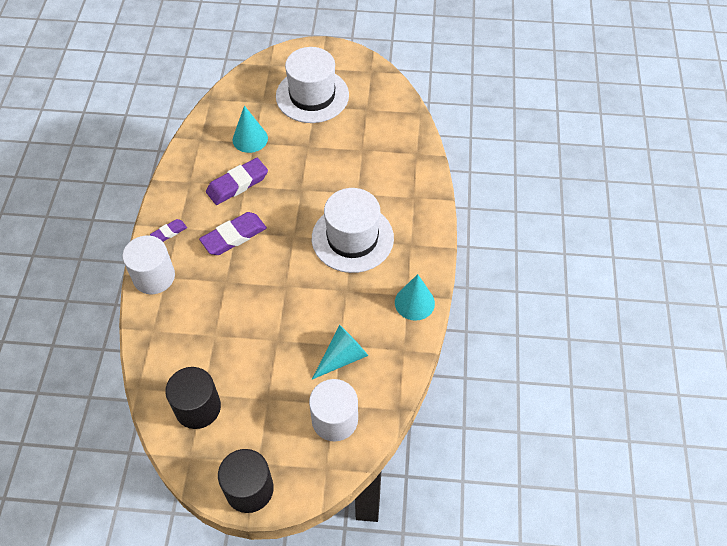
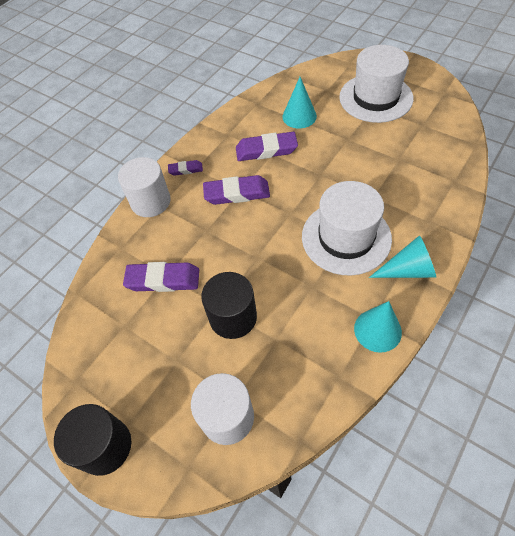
camera: 35 degrees right, 0 degrees up
black cylinder [165,367,221,429] -> black cylinder moved to [201,272,257,339]
turquoise cone [312,325,368,379] -> turquoise cone moved to [369,235,436,278]
none -> purple eraser [123,262,199,292]

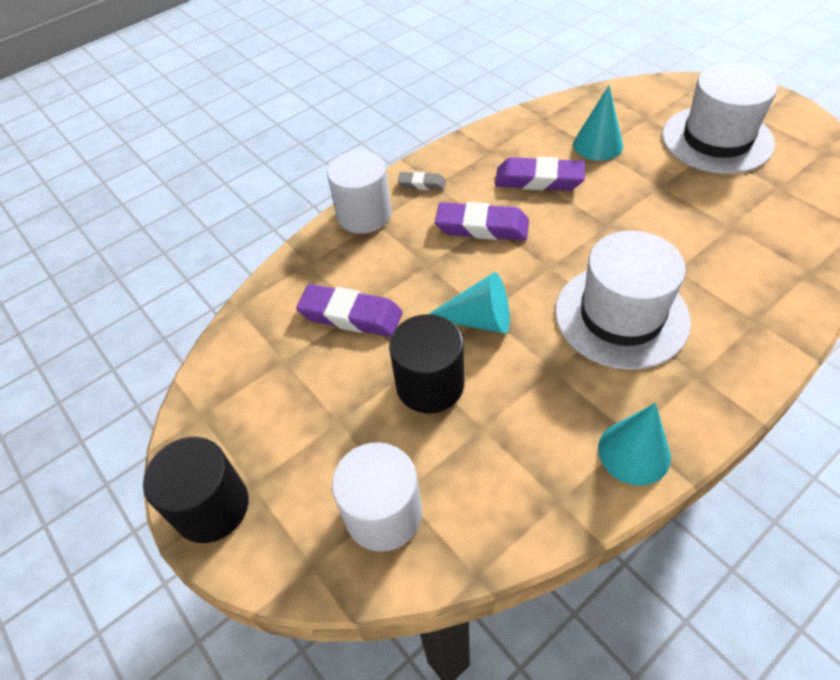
camera: 15 degrees right, 5 degrees down
purple eraser [168,160,203,176] -> grey eraser [398,171,446,190]
turquoise cone [369,235,436,278] -> turquoise cone moved to [429,272,510,334]

